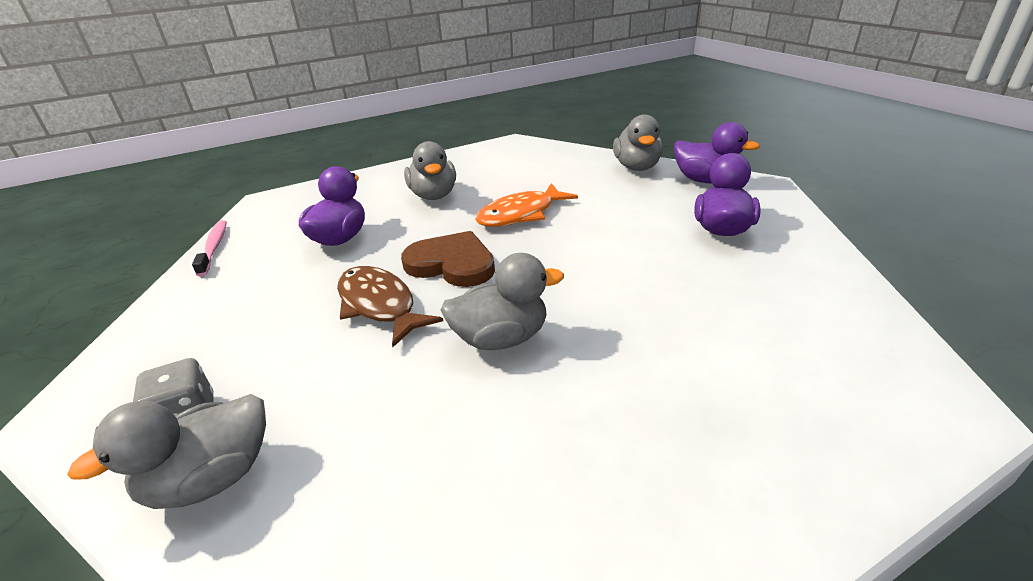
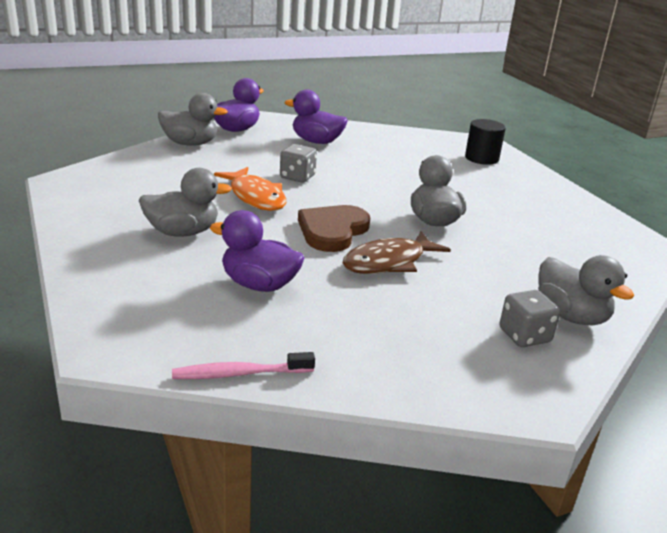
camera: 90 degrees left, 5 degrees down
none -> grey dice [280,144,317,183]
none -> black cylinder [465,119,506,165]

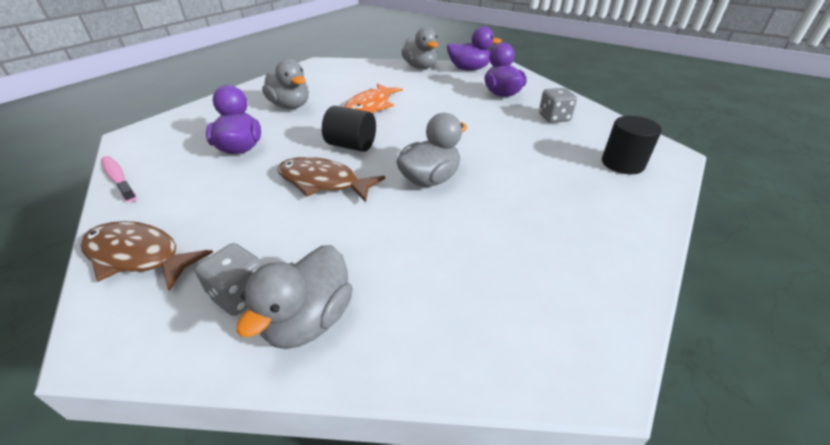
camera: 60 degrees right, 10 degrees up
grey dice [280,144,317,183] -> grey dice moved to [539,88,577,123]
brown heart [298,205,370,252] -> black cylinder [322,106,376,152]
none -> brown fish [80,221,213,291]

